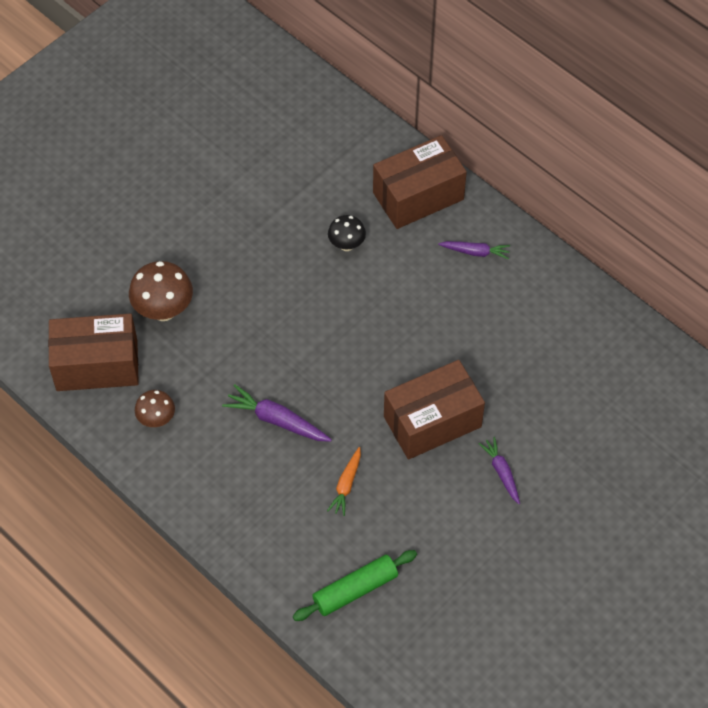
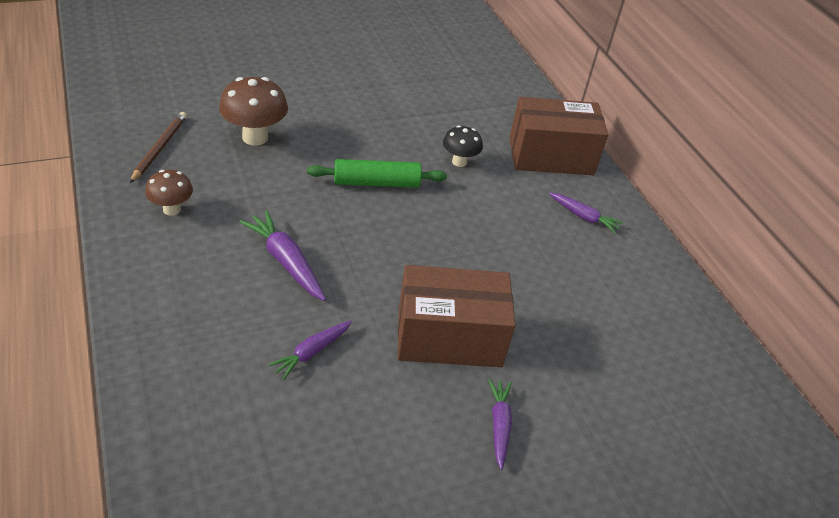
camera: 20 degrees right, 15 degrees down
brown box [48,314,139,391] -> brown pencil [130,112,187,183]
green rolling pin [293,550,417,621] -> green rolling pin moved to [307,159,447,188]
orange carrot [327,447,361,516] -> purple carrot [269,321,352,380]

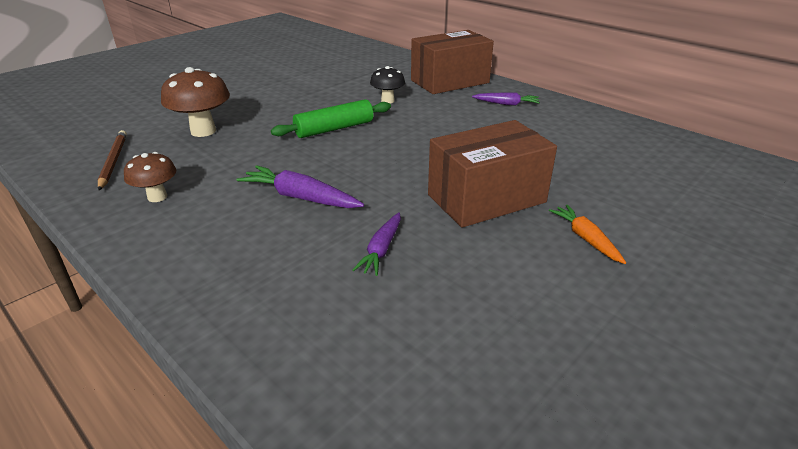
camera: 20 degrees left, 10 degrees down
purple carrot [488,379,512,470] -> orange carrot [549,205,626,264]

